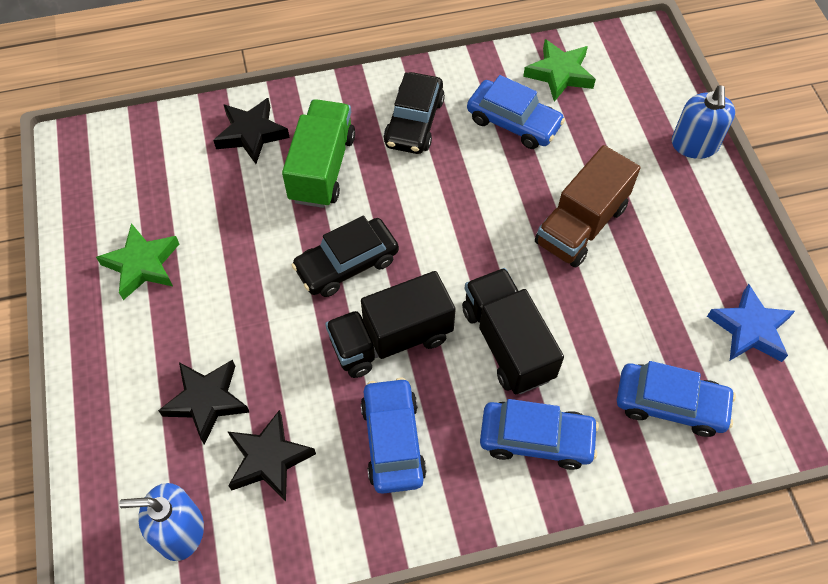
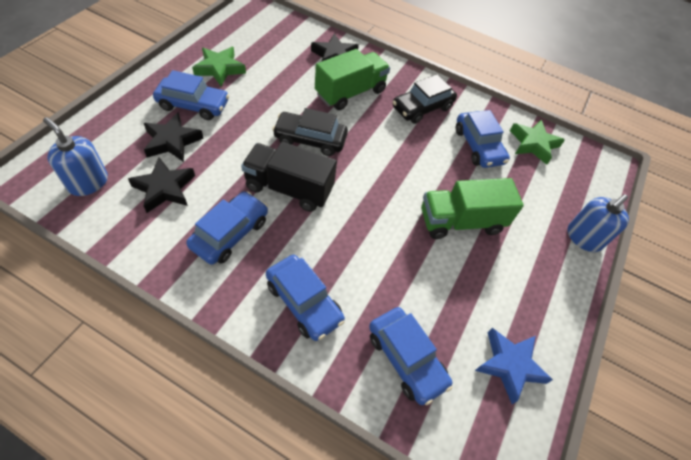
camera: 35 degrees right, 5 degrees down
black truck [462,268,564,395] -> none
brown truck [535,145,640,267] -> green truck [421,178,524,239]
none -> blue car [153,70,229,120]

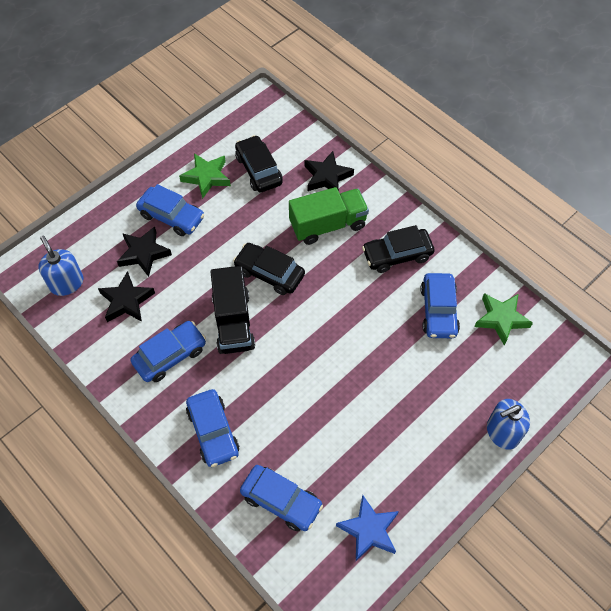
camera: 25 degrees right, 5 degrees up
black truck [241,142,337,212] -> black truck turned 135 degrees counterclockwise [210,266,255,354]
blue car [369,307,452,405] -> blue car turned 45 degrees counterclockwise [240,465,323,531]
green truck [421,178,524,239] -> none
none -> black car [235,135,283,193]

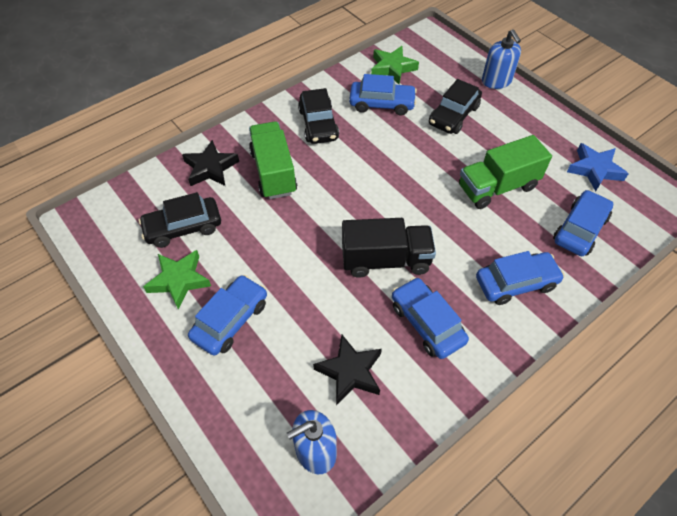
camera: 85 degrees left, 5 degrees down
black star [117,226,172,277] -> none
black car [233,243,305,295] -> black car moved to [429,79,482,134]
none -> green truck [459,135,552,209]

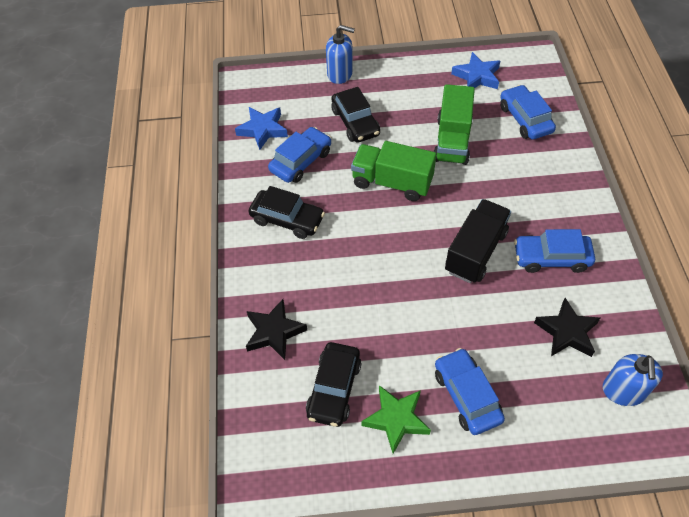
camera: 55 degrees left, 0 degrees up
green truck [249,121,297,199] -> green truck moved to [351,141,436,201]
green star [371,46,419,84] -> blue star [235,107,288,150]
blue car [476,251,565,305] -> none

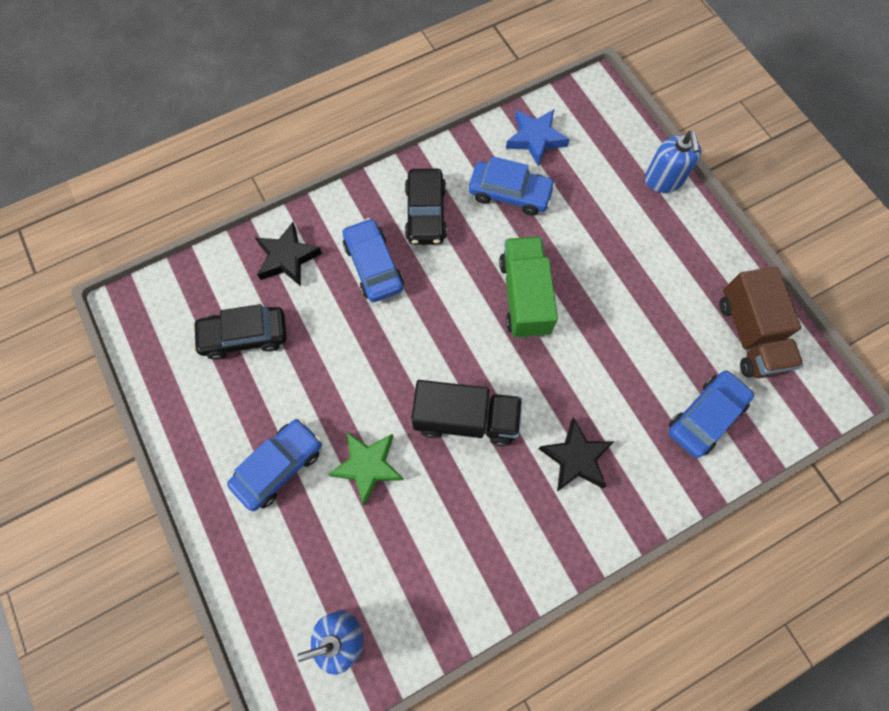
camera: 65 degrees right, 15 degrees up
black car [331,87,380,143] -> none
green star [361,385,431,454] -> green star moved to [328,432,404,506]
green truck [434,84,475,165] -> none
blue star [451,52,500,89] -> brown truck [720,267,803,378]
blue car [514,229,595,273] -> blue car moved to [343,218,404,302]
black star [534,298,600,357] -> black star moved to [538,418,613,491]

